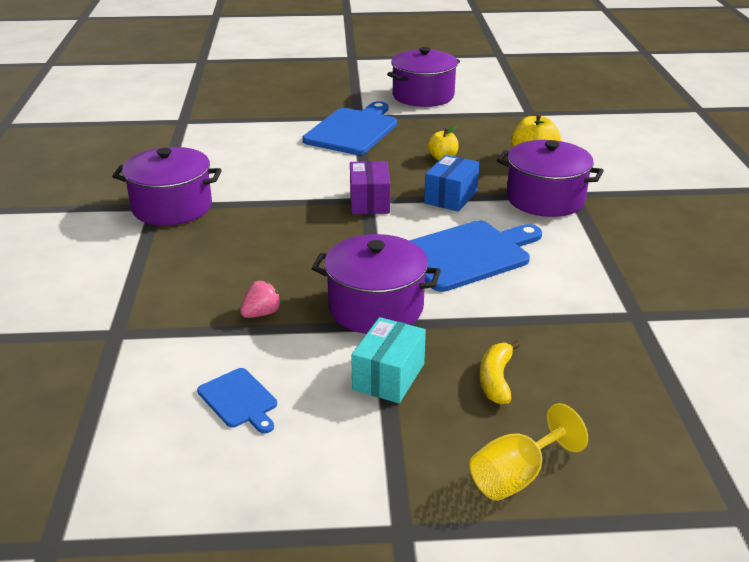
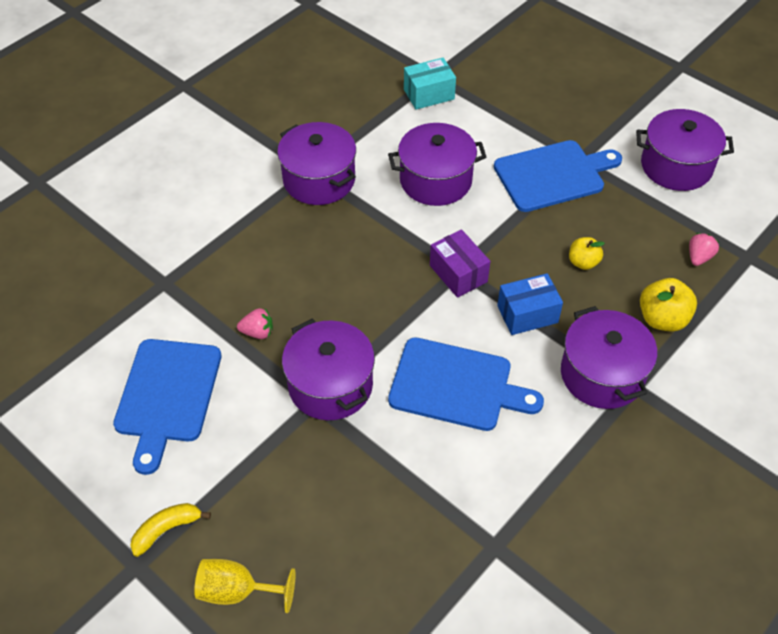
camera: 45 degrees right, 20 degrees up
blue cutting board [197,368,277,434] -> blue cutting board [113,339,221,475], size x1.97
purple box [350,161,390,214] -> purple box turned 75 degrees counterclockwise [430,229,490,298]
turquoise box [351,317,426,403] -> turquoise box moved to [404,58,456,110]
yellow banana [480,340,520,404] -> yellow banana moved to [130,503,211,557]
none -> purple pot [388,123,486,206]
none -> pink strawberry [689,233,719,266]

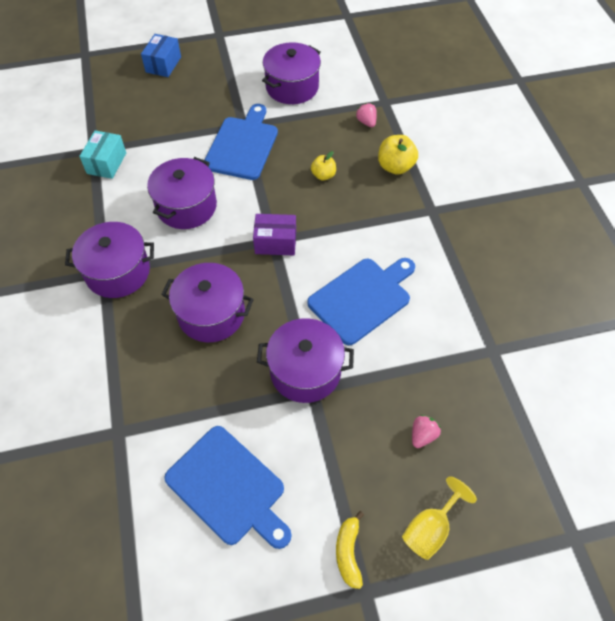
camera: 55 degrees left, 5 degrees up
pink strawberry [237,308,273,339] -> pink strawberry moved to [412,415,441,448]
blue box [497,273,563,335] -> blue box moved to [141,34,181,77]
purple pot [561,306,657,409] -> purple pot moved to [161,263,254,342]

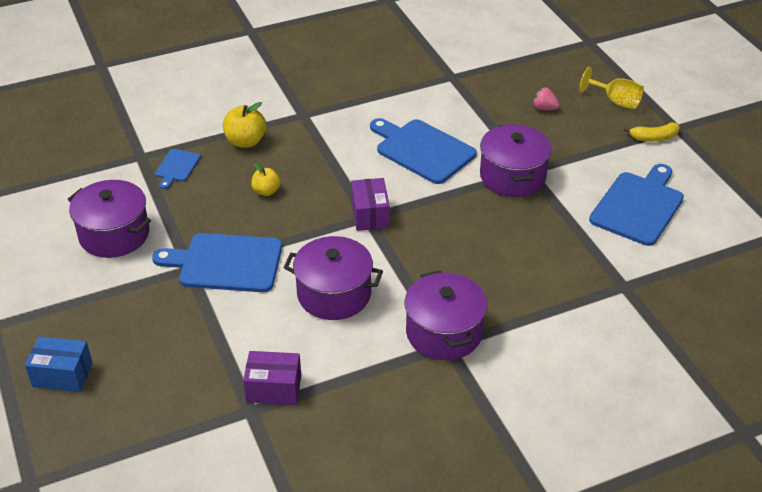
camera: 100 degrees left, 15 degrees down
turquoise box [79,130,126,179] -> purple box [243,351,301,405]
purple pot [161,263,254,342] -> none
pink strawberry [356,103,377,127] -> blue cutting board [155,149,201,189]

